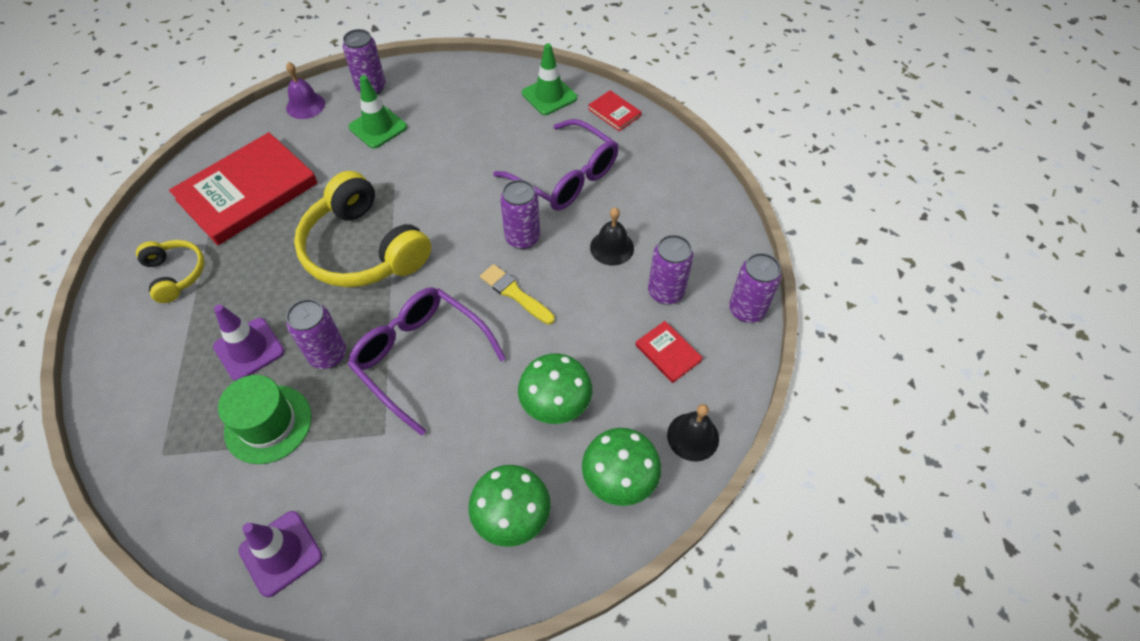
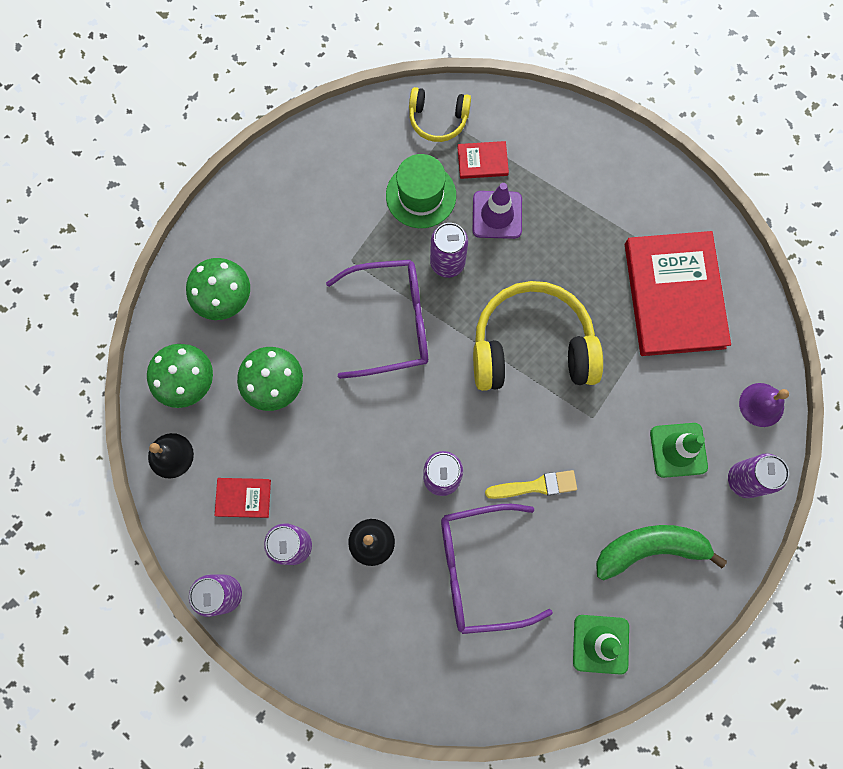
camera: 130 degrees right, 20 degrees up
yellow headphones [136,240,205,303] -> yellow headphones moved to [409,87,471,142]
purple traffic cone [239,511,322,597] -> none
yellow brush [480,264,555,324] -> yellow brush moved to [485,470,577,499]
red book [588,90,642,131] -> red book moved to [457,141,509,179]
none -> green banana [596,525,727,581]

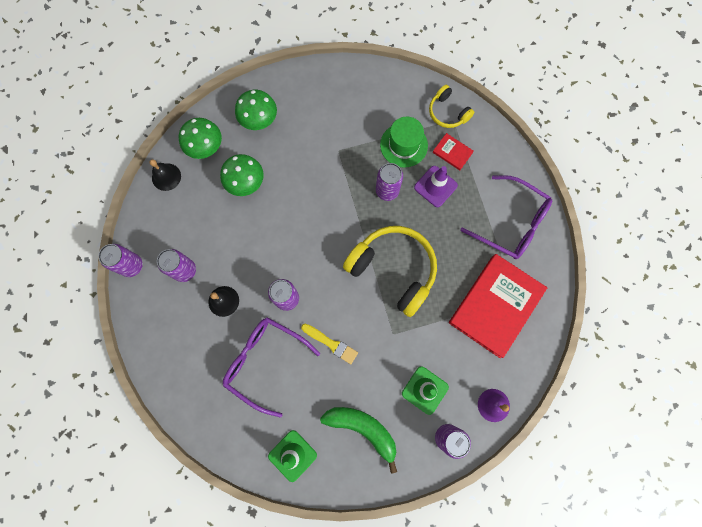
camera: 40 degrees right, 0 degrees up
red book [215,478,271,518] -> none
purple glasses [326,260,428,379] -> purple glasses moved to [460,175,552,259]

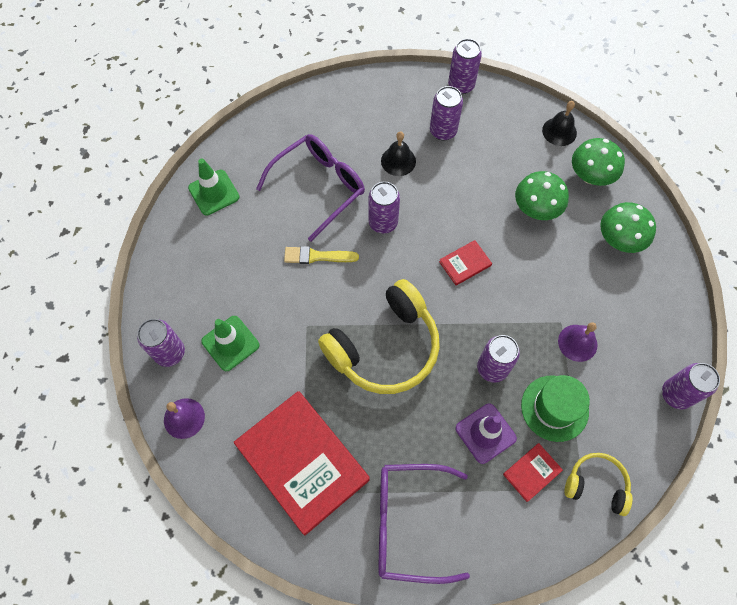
camera: 105 degrees right, 10 degrees down
yellow brush [301,324,358,364] -> yellow brush turned 45 degrees clockwise [284,246,359,264]
green banana [320,407,397,473] -> none
yellow headphones [429,85,474,128] -> yellow headphones turned 45 degrees clockwise [564,453,633,516]
purple glasses [460,175,552,259] -> purple glasses turned 45 degrees clockwise [378,464,470,584]
none -> red book [439,240,492,285]
none -> purple bell [558,322,597,362]
none -> purple can [662,363,720,410]

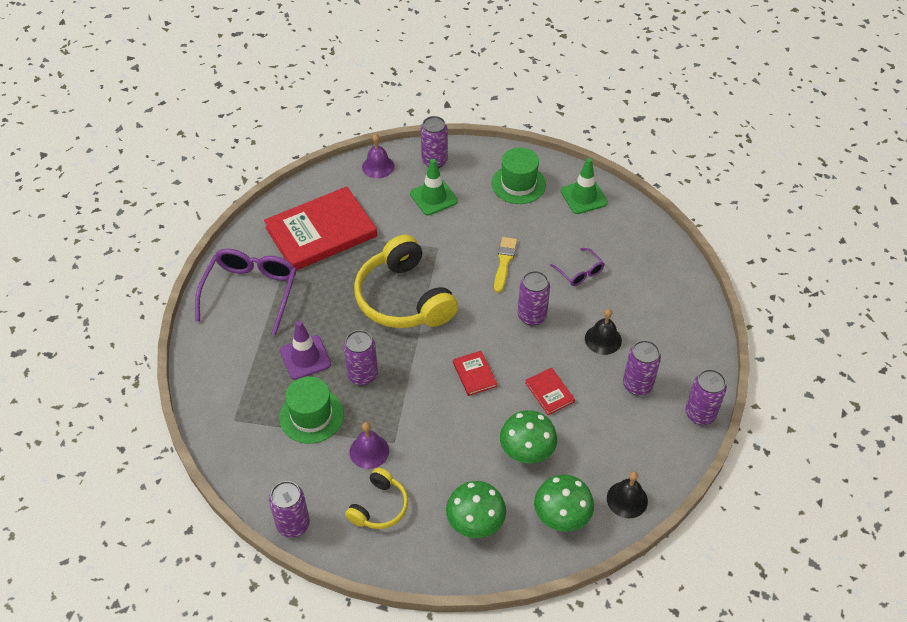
camera: 100 degrees right, 15 degrees down
purple glasses [256,134,365,242] -> purple glasses [550,248,605,286], size x0.50
red book [503,443,563,502] -> red book moved to [525,368,575,415]
yellow headphones [564,453,633,516] -> yellow headphones moved to [345,468,408,529]
none -> green hat [492,147,546,204]

